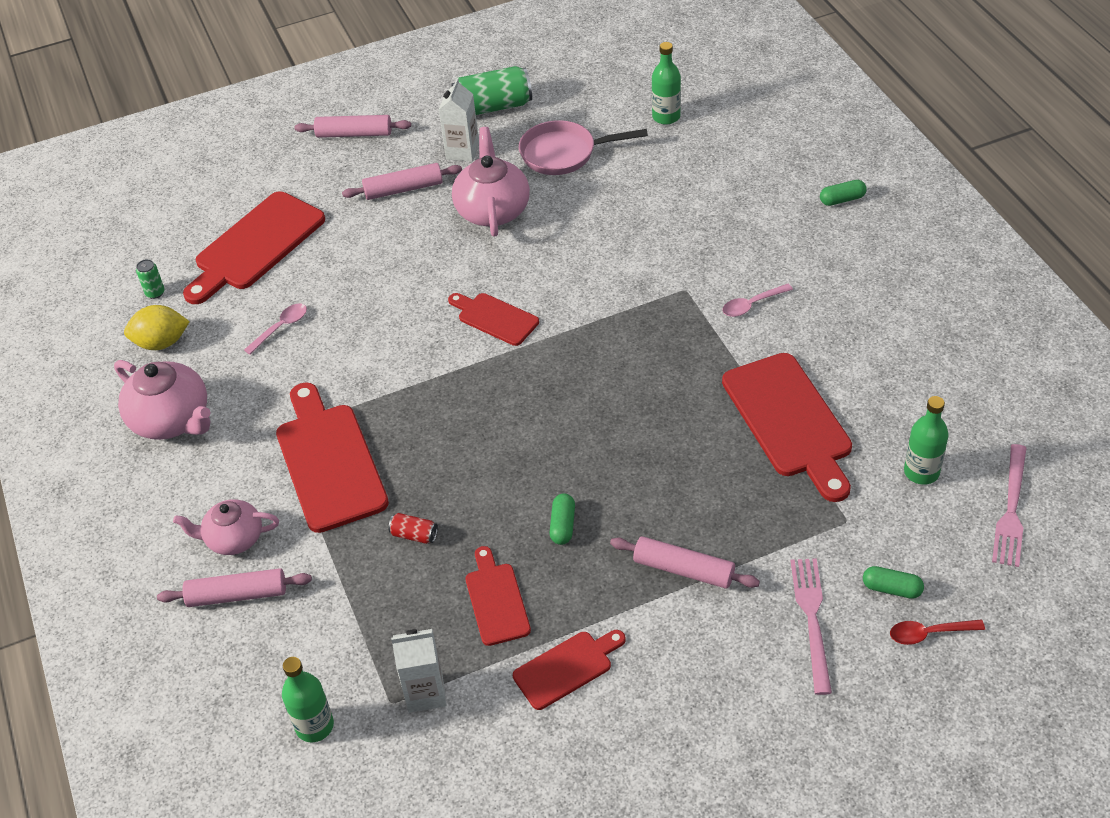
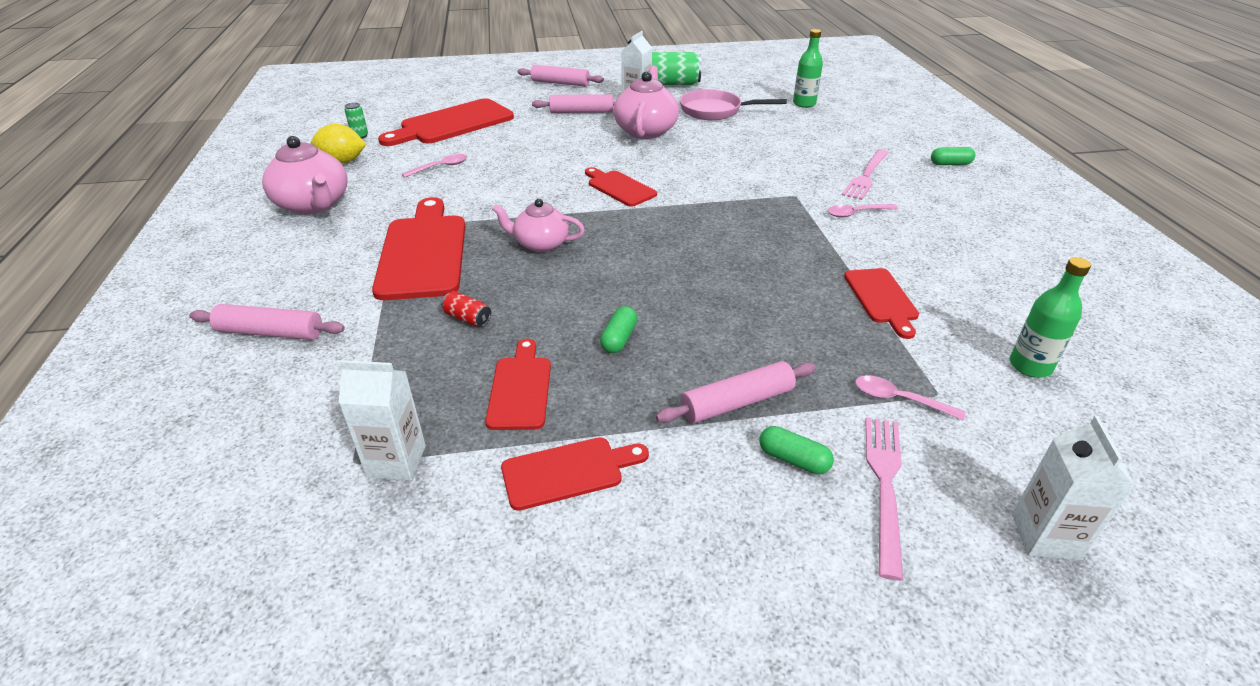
camera: 10 degrees right, 10 degrees down
pink teapot [173,499,279,555] -> pink teapot moved to [492,199,585,252]
green bottle [282,657,334,742] -> none
pink rolling pin [610,536,760,589] -> pink rolling pin turned 60 degrees counterclockwise [656,361,816,423]
red cutting board [722,353,852,502] -> red cutting board [844,268,919,339], size x0.56
green capsule [863,566,924,599] -> green capsule moved to [759,426,834,474]
red spoon [890,620,985,645] -> white carton [1012,416,1135,560]
pink fork [992,444,1026,567] -> pink fork moved to [842,149,889,200]
none -> pink spoon [855,375,965,421]

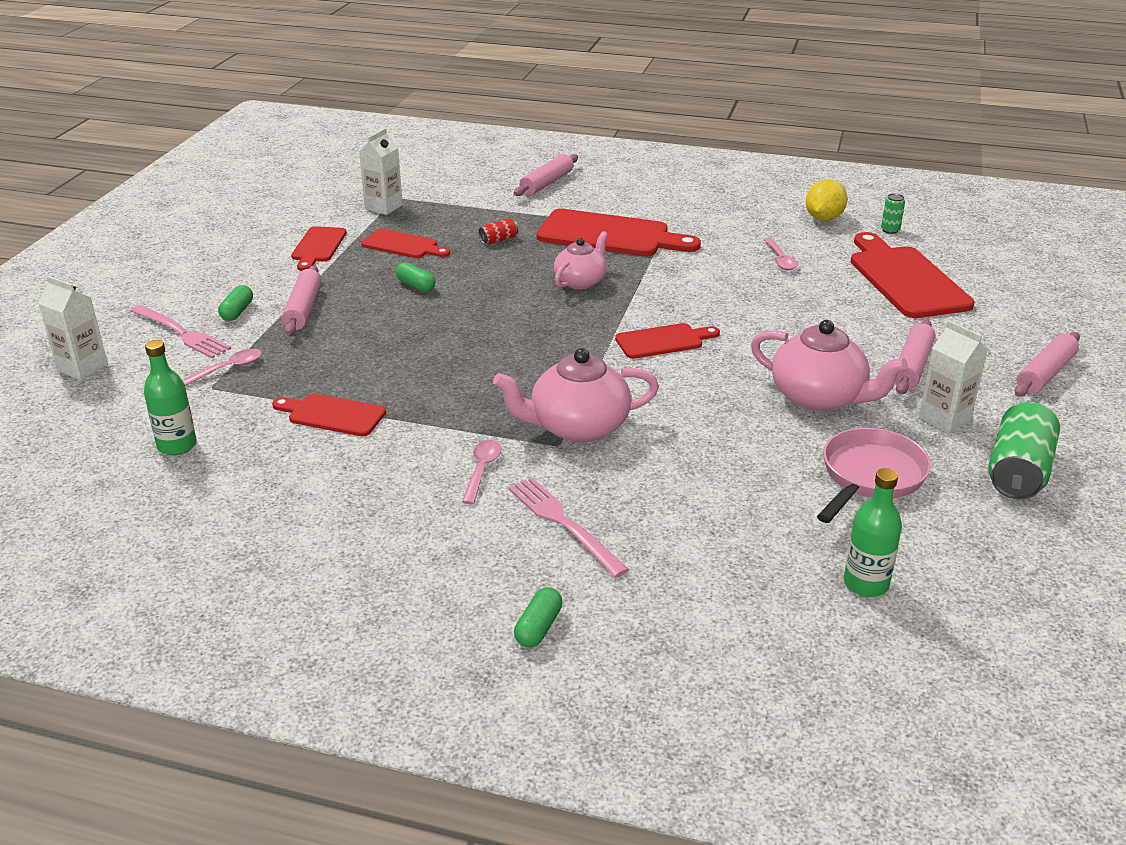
camera: 115 degrees right, 5 degrees down
pink teapot [262,136,348,215] -> pink teapot moved to [493,348,659,443]
green capsule [759,426,834,474] -> green capsule turned 45 degrees counterclockwise [218,285,253,321]

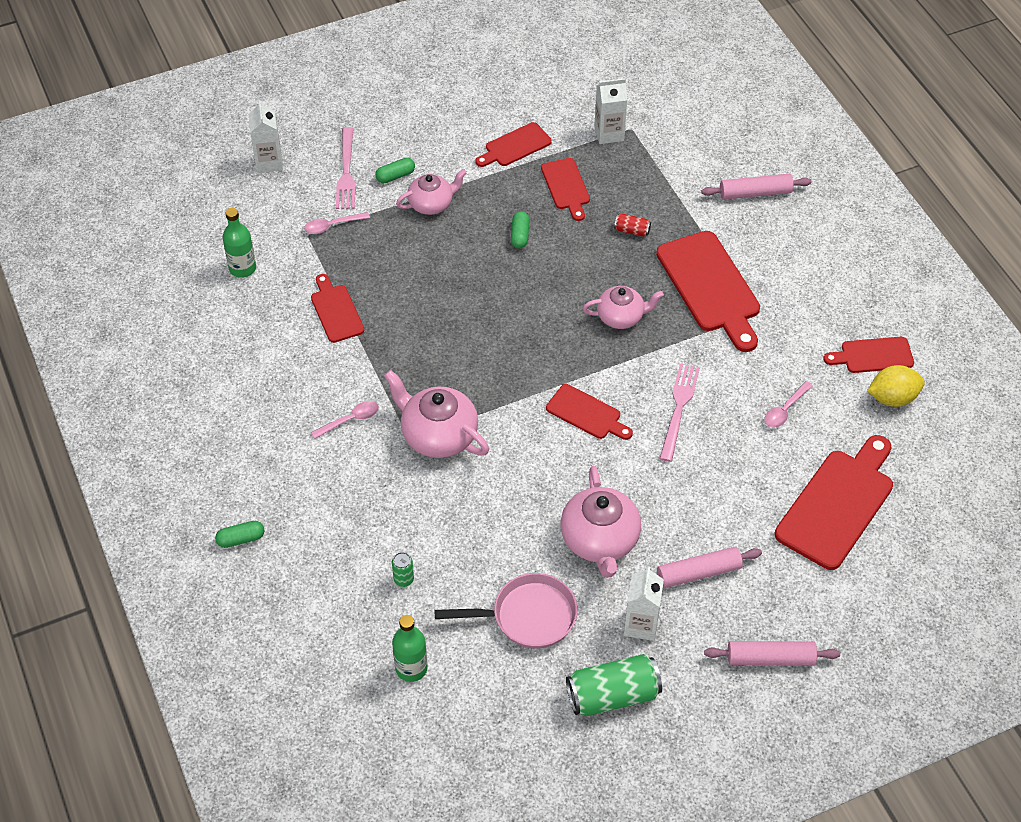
camera: 50 degrees right, 20 degrees up
pink spoon [182,349,262,386] -> pink spoon turned 150 degrees clockwise [304,212,370,234]
pink rolling pin [282,265,322,335] -> pink teapot [396,169,467,215]
pink fork [508,478,629,578] -> pink fork moved to [659,364,700,462]
green can [881,193,905,234] -> green can moved to [392,552,414,587]
none -> red cutting board [823,337,914,373]

